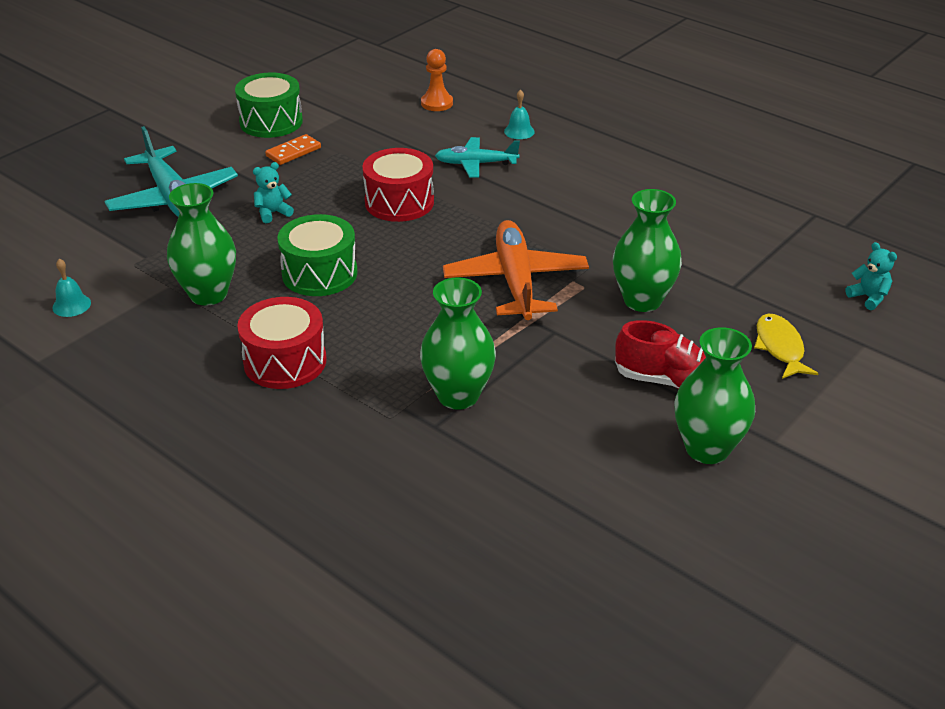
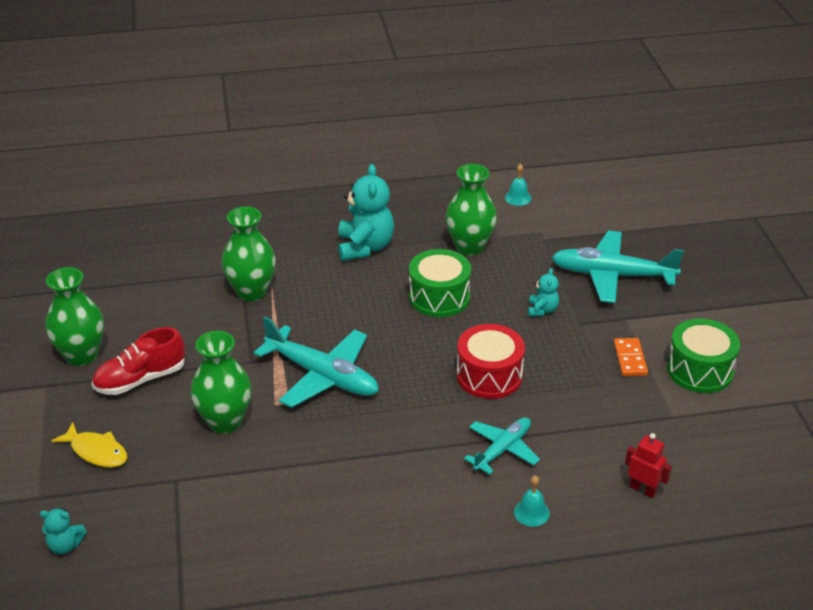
camera: 130 degrees right, 0 degrees up
red drum [237,297,327,389] -> turquoise teddy bear [338,164,394,261]
orange pawn [421,49,453,111] -> red robot [625,433,672,498]
orange plane [443,220,589,320] -> turquoise plane [254,316,379,408]

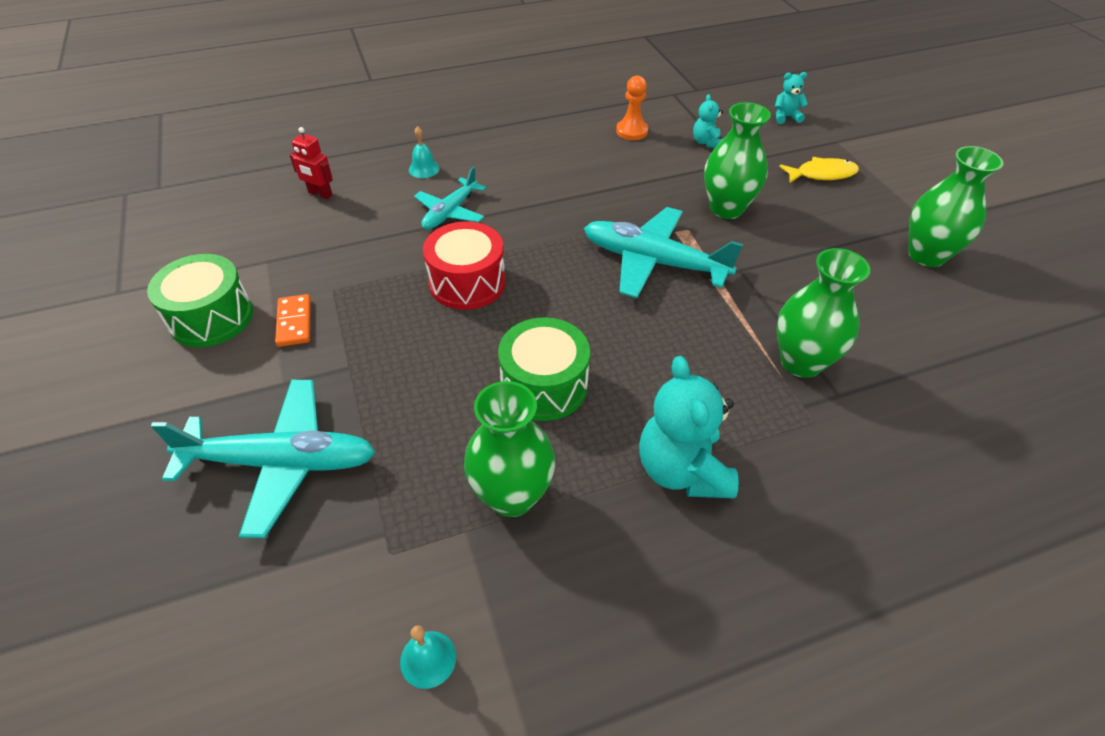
camera: 170 degrees right, 10 degrees up
yellow fish [51,422,127,467] -> yellow fish turned 150 degrees clockwise [779,157,859,183]
red shoe [92,327,185,395] -> none
turquoise teddy bear [528,268,559,317] -> turquoise teddy bear moved to [693,94,723,148]
none -> orange pawn [616,75,648,140]

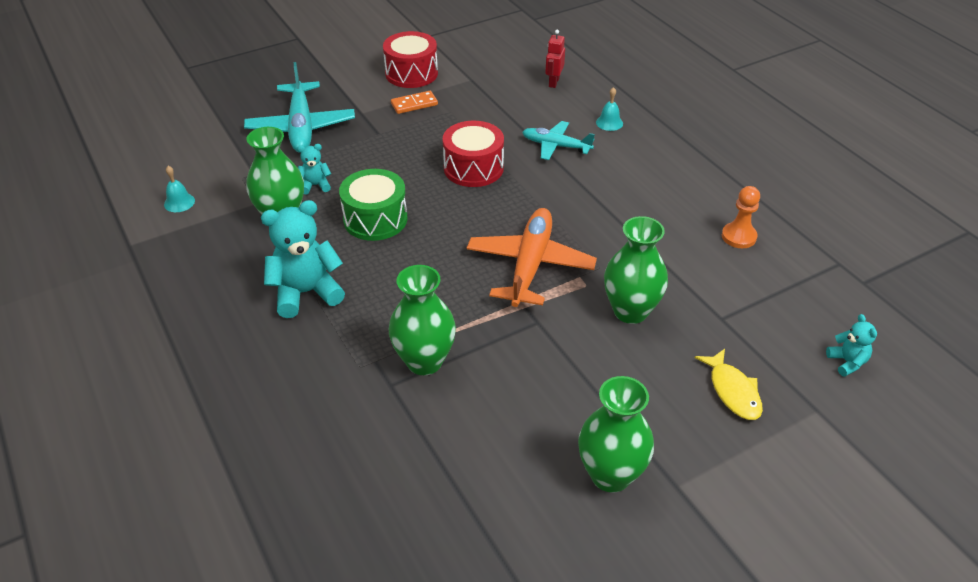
camera: 80 degrees right, 5 degrees down
green drum [147,254,253,347] -> red drum [383,31,438,88]
turquoise plane [584,207,743,298] -> orange plane [467,208,597,307]
turquoise teddy bear [693,94,723,148] -> turquoise teddy bear moved to [297,144,331,194]

